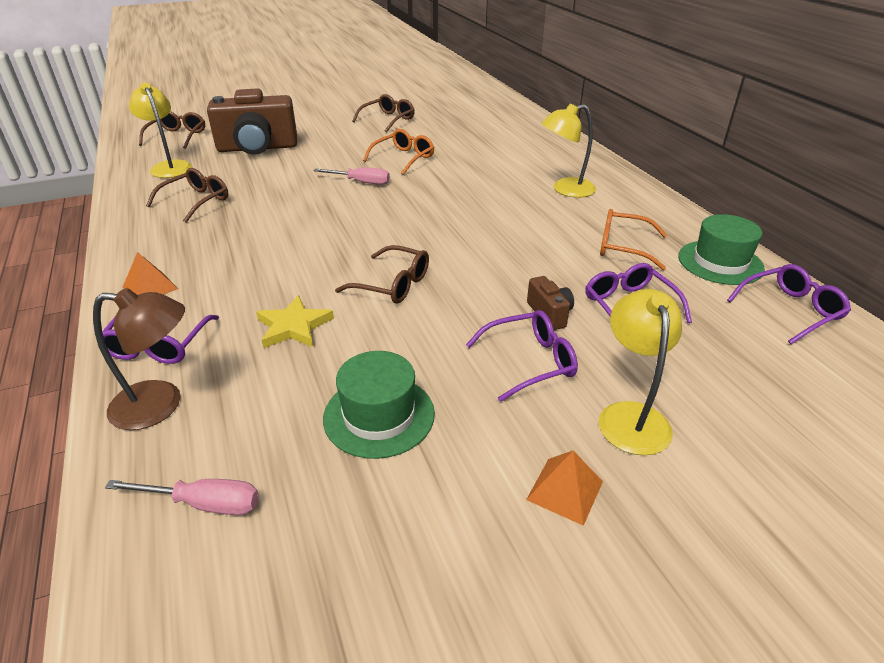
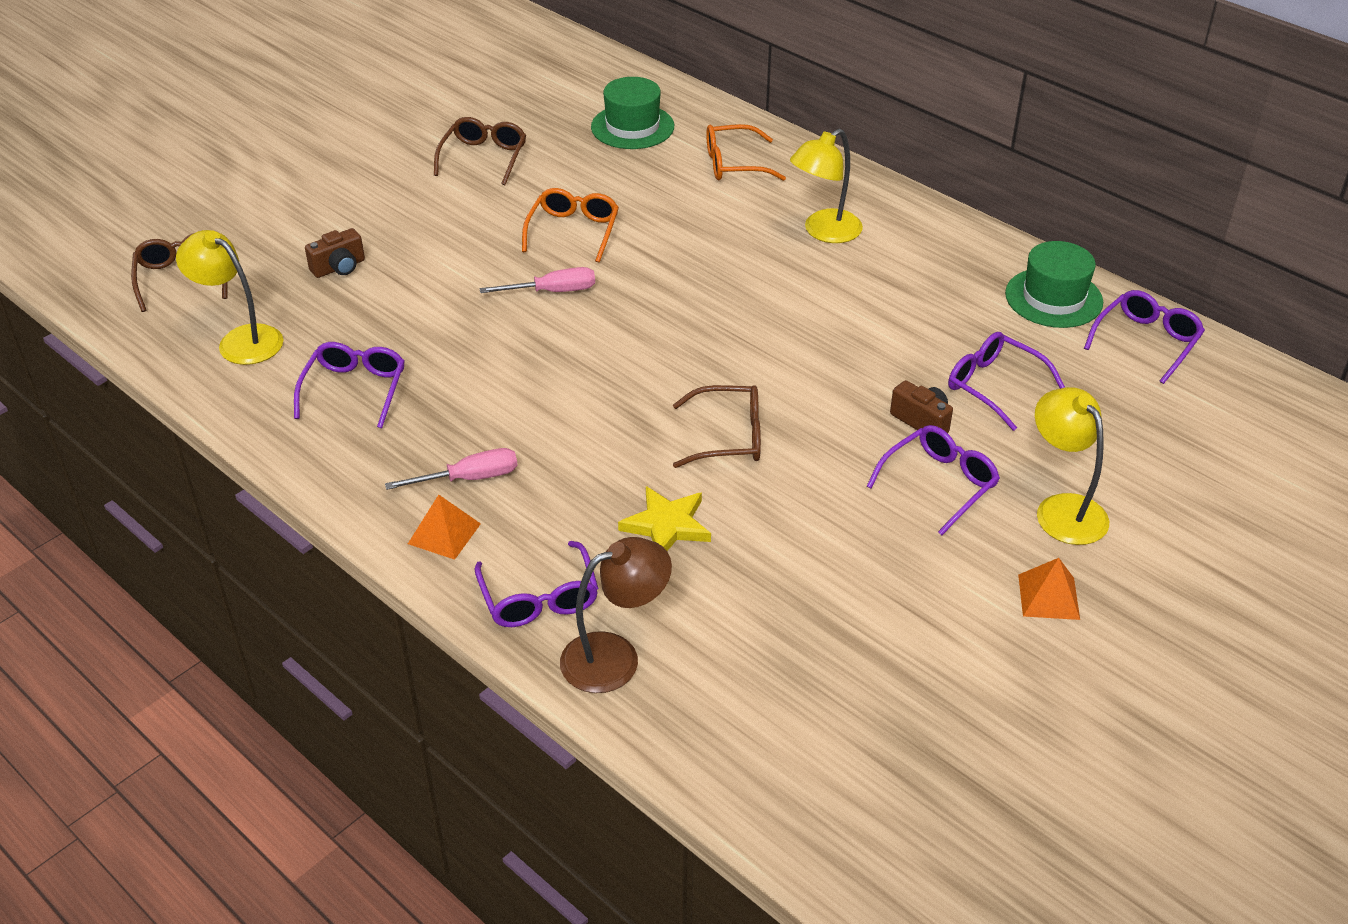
camera: 25 degrees left, 5 degrees up
pink screwdriver [105,479,259,515] -> pink screwdriver moved to [385,448,517,490]
brown glasses [146,168,228,223] -> purple glasses [294,342,405,428]
brown camera [207,88,297,154] -> brown camera [305,228,365,278], size x0.43
green hat [323,351,435,459] -> green hat moved to [591,77,674,149]
orange glasses [600,209,667,270] -> orange glasses moved to [706,124,786,181]

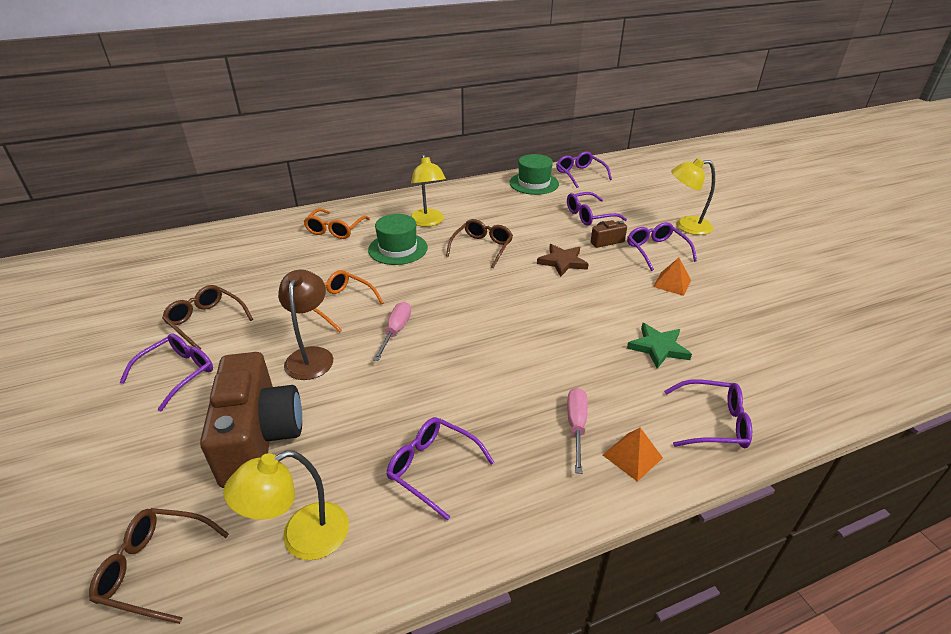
camera: 65 degrees left, 5 degrees down
brown camera [305,228,365,278] -> brown camera [200,352,302,488], size x2.31
brown lamp [560,537,672,693] -> brown lamp moved to [278,270,333,380]
green hat [591,77,674,149] -> green hat moved to [368,214,428,265]
yellow star [618,486,711,551] -> green star [627,323,692,369]
brown glasses [673,385,761,468] -> brown glasses moved to [446,219,513,268]
orange pyramid [1018,558,1080,620] -> orange pyramid moved to [653,258,691,296]
none -> purple glasses [120,333,213,412]
none -> brown star [537,244,588,277]

